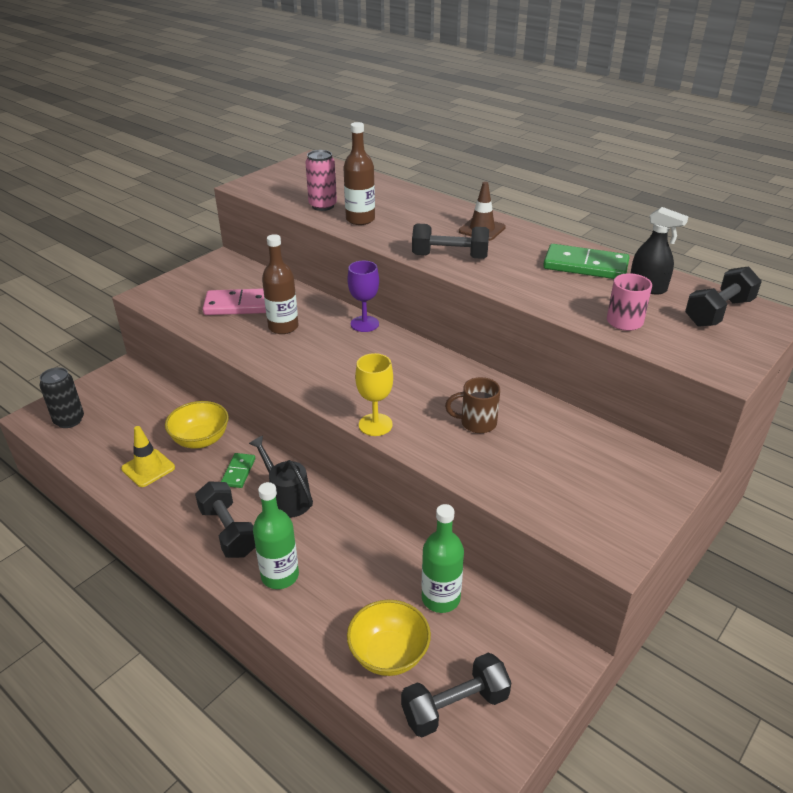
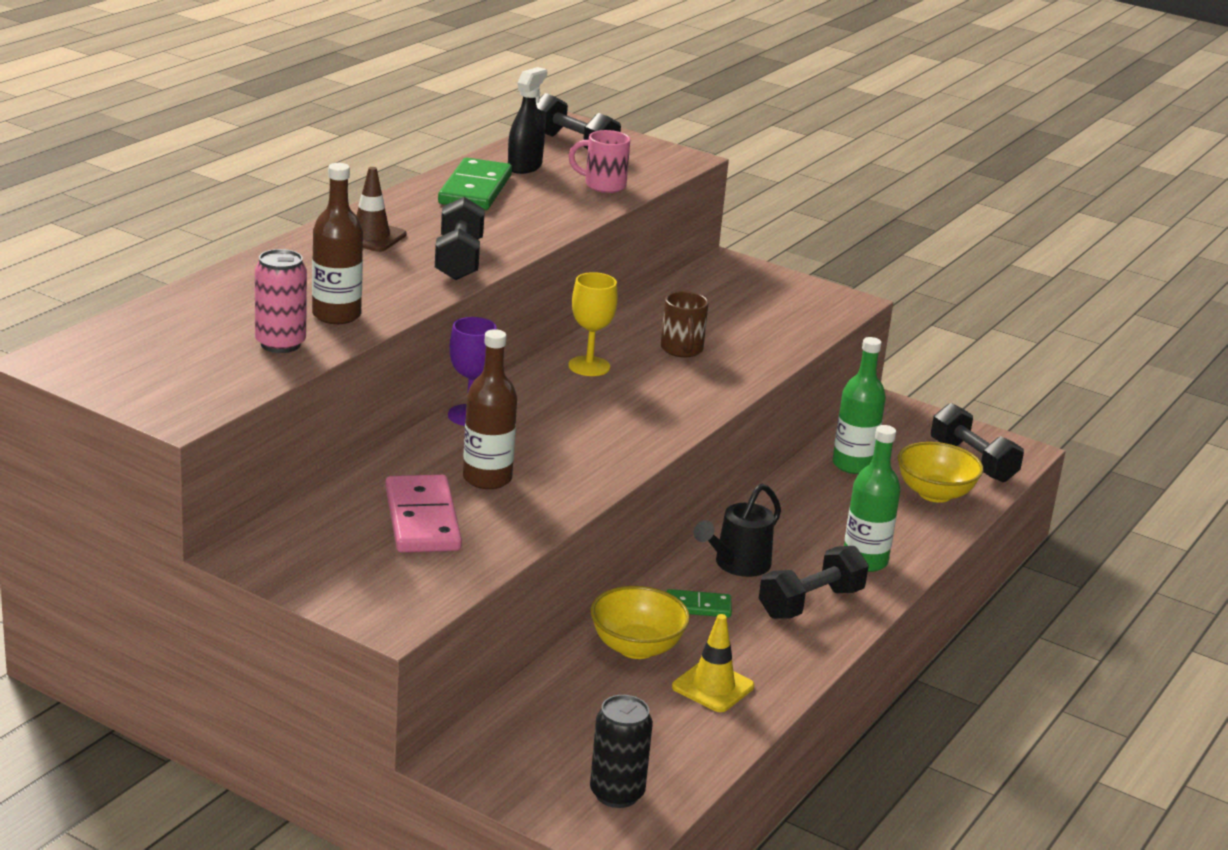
camera: 100 degrees left, 10 degrees down
yellow goblet [355,353,393,436] -> yellow goblet moved to [568,272,618,376]

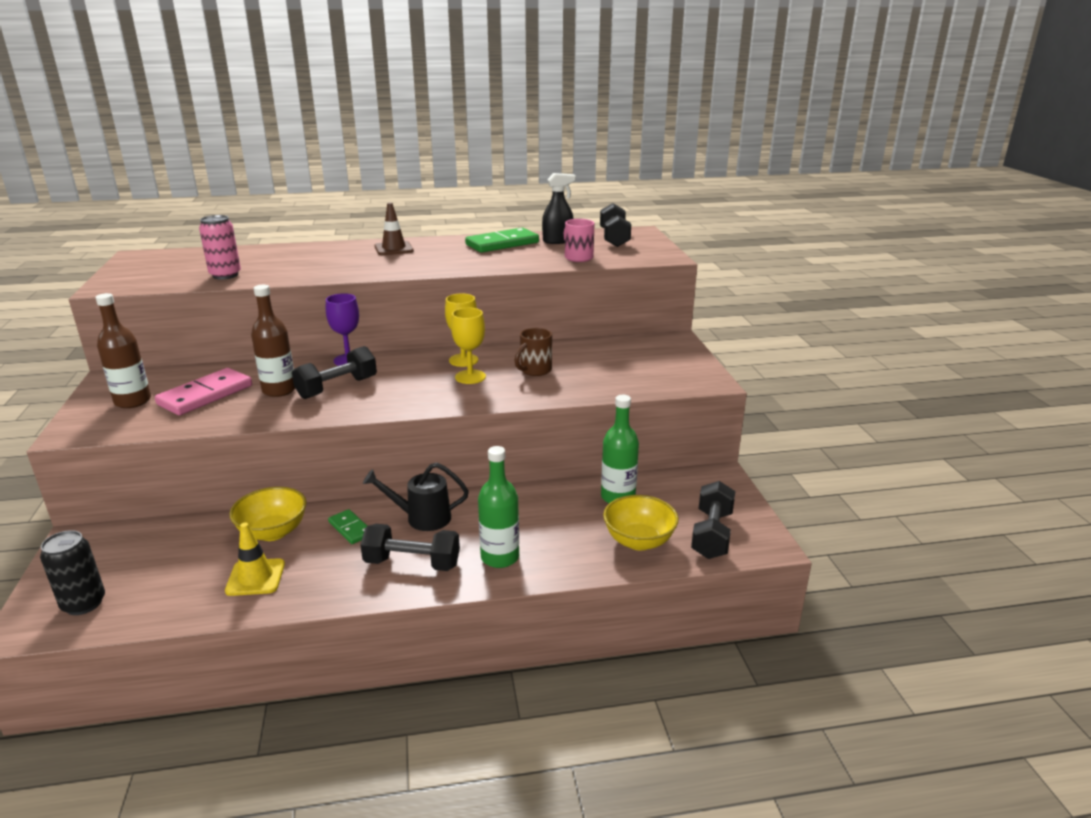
camera: 50 degrees right, 0 degrees up
brown bottle [312,163,363,324] -> brown bottle moved to [95,293,151,408]
black dumbbell [435,197,485,280] -> black dumbbell moved to [292,346,377,399]
none -> yellow goblet [451,308,486,384]

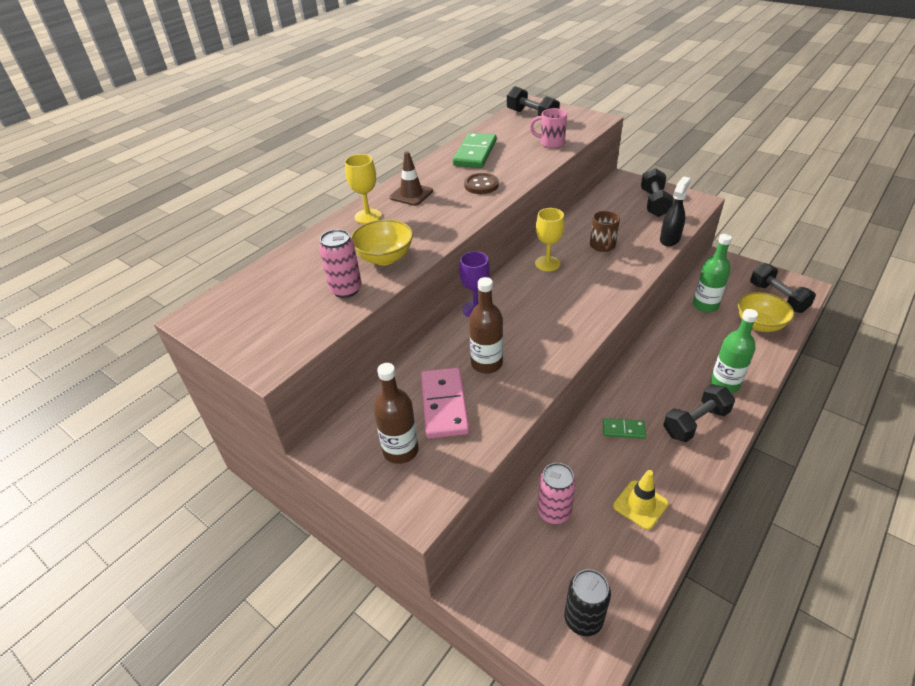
camera: 40 degrees left, 15 degrees up
yellow bowl [229,487,306,541] -> yellow bowl moved to [351,219,413,265]
black dumbbell [292,346,377,399] -> black dumbbell moved to [641,168,674,217]
black watering can [363,463,469,531] -> none
yellow goblet [451,308,486,384] -> yellow goblet moved to [345,154,382,224]
black spray bottle [542,173,576,244] -> black spray bottle moved to [660,176,691,246]
none -> brown button [464,173,499,194]
none -> pink can [537,463,576,524]

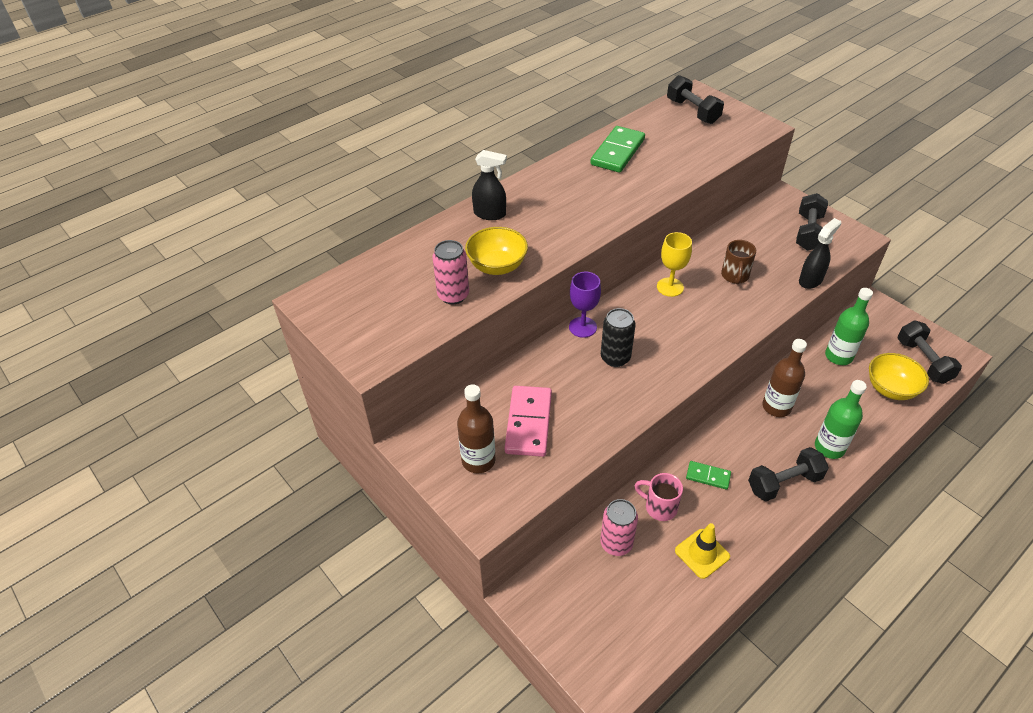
camera: 10 degrees right, 5 degrees up
yellow goblet [345,154,382,224] -> black spray bottle [472,150,507,220]
brown traffic cone [390,152,433,206] -> none
brown button [464,173,499,194] -> none
brown bottle [469,277,503,373] -> brown bottle moved to [762,339,807,417]
pink mug [530,108,567,148] -> pink mug moved to [634,473,683,521]
black can [564,569,611,636] -> black can moved to [601,308,635,367]

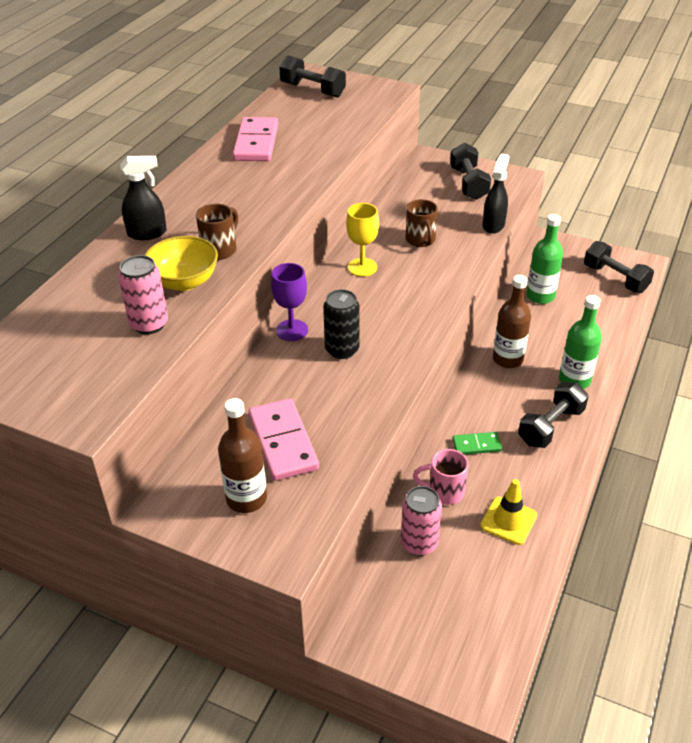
camera: 25 degrees left, 5 degrees down
green domino [590,126,645,173] -> pink domino [233,117,278,161]
yellow bowl [869,353,929,400] -> none
none -> brown mug [196,204,238,260]

